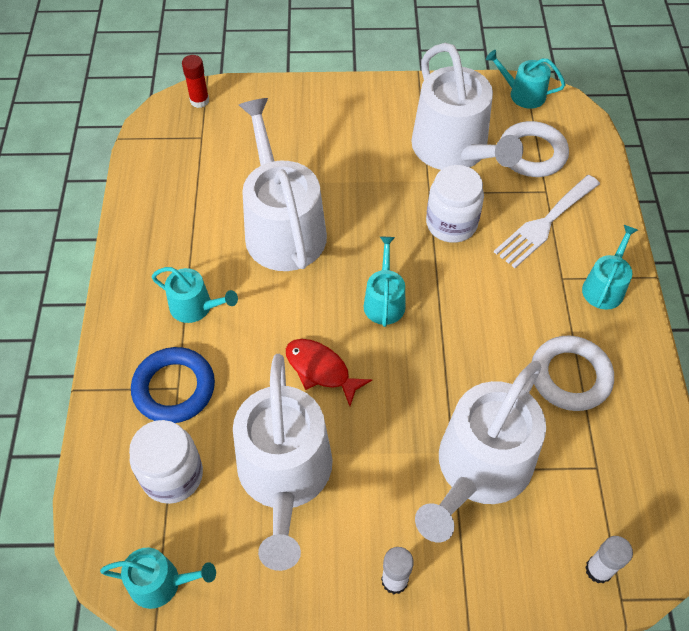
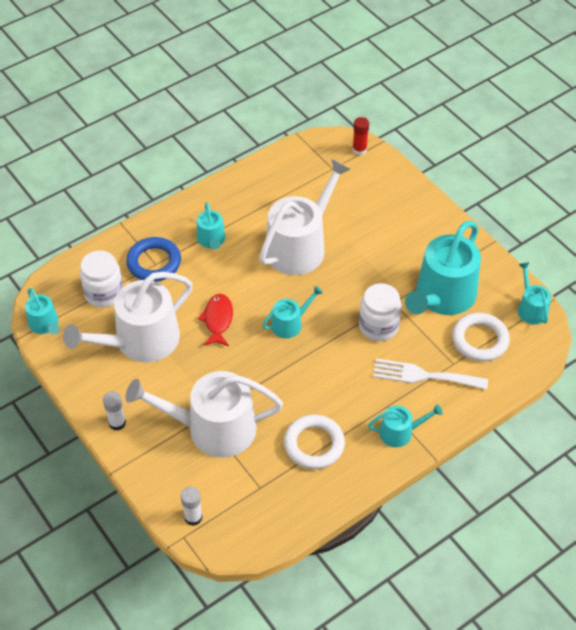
camera: 55 degrees right, 5 degrees down
white watering can [411,43,523,170] -> turquoise watering can [405,221,481,315]

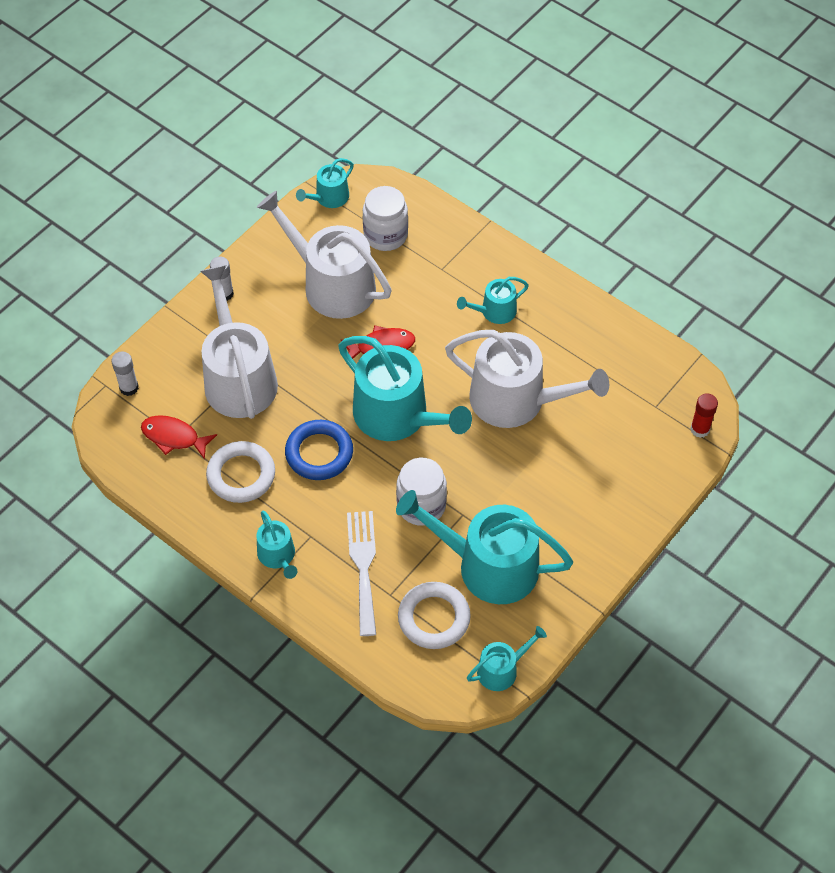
camera: 75 degrees right, 5 degrees up
blue ring [126,237,181,282] -> blue ring moved to [285,420,353,480]
turquoise watering can [262,286,323,338] -> turquoise watering can [338,336,472,441], size x2.05
none -> red fish [141,415,217,460]

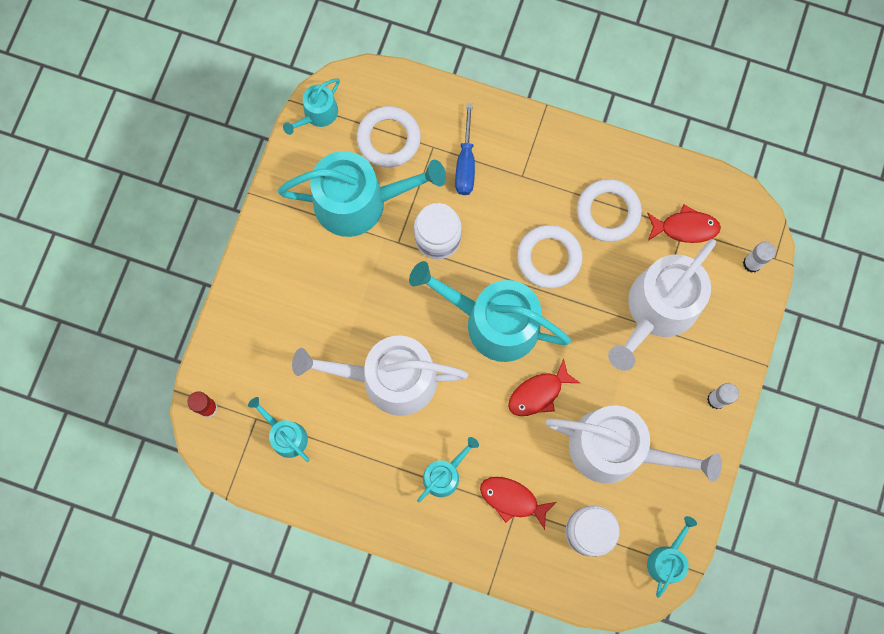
camera: 160 degrees right, 20 degrees up
white watering can [200,265,278,419] -> white watering can turned 75 degrees clockwise [608,239,716,371]
turquoise watering can [257,511,297,579] -> turquoise watering can moved to [248,397,309,462]
blue ring [285,420,353,480] -> white ring [517,225,583,288]
white fork [347,511,376,636] -> blue screwdriver [455,103,475,195]
none -> red fish [480,477,556,530]

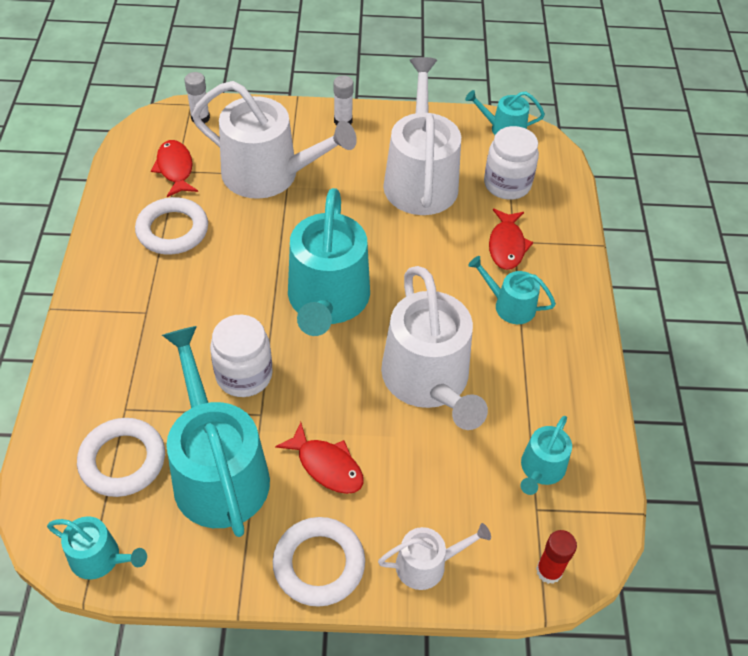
camera: 110 degrees left, 25 degrees down
blue screwdriver [455,103,475,195] -> none
red fish [508,359,580,416] -> red fish moved to [275,422,364,494]
white ring [517,225,583,288] -> white ring moved to [273,517,365,607]
none -> white watering can [378,523,491,590]

